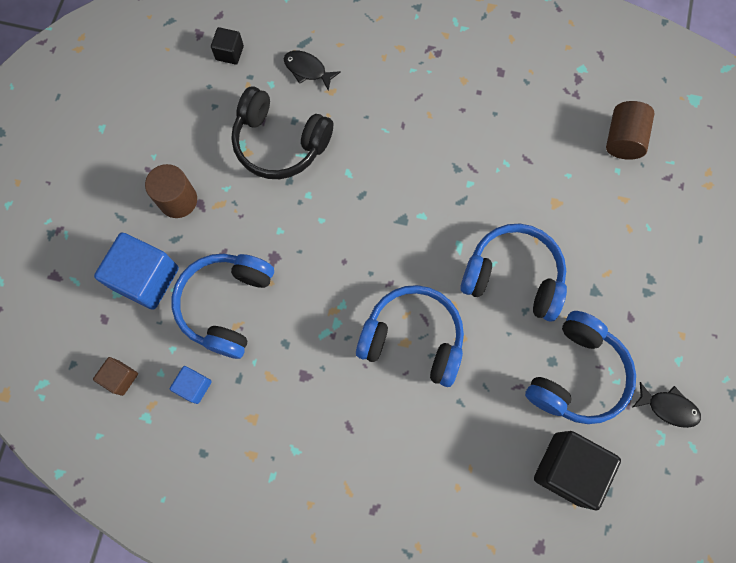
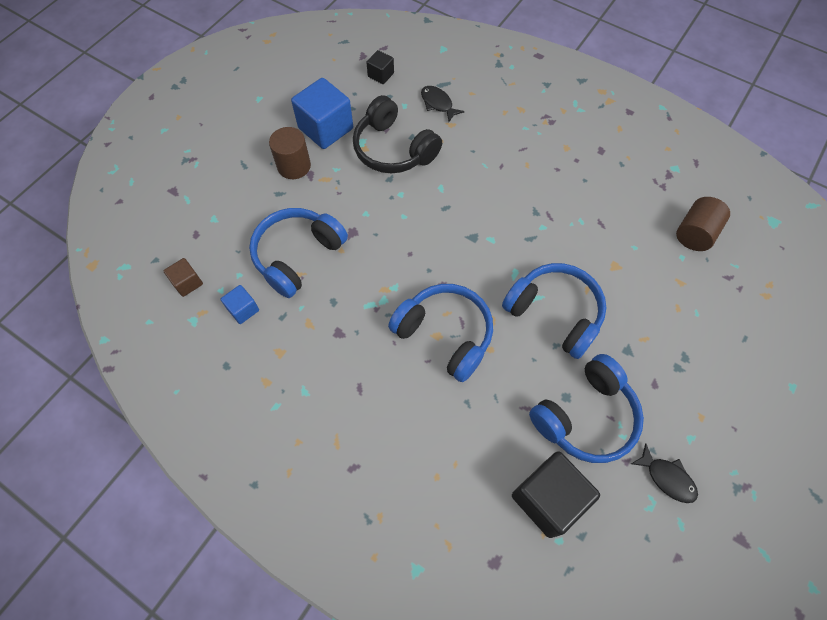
camera: 20 degrees right, 10 degrees down
blue cube [94,233,179,310] -> blue cube moved to [291,78,353,149]

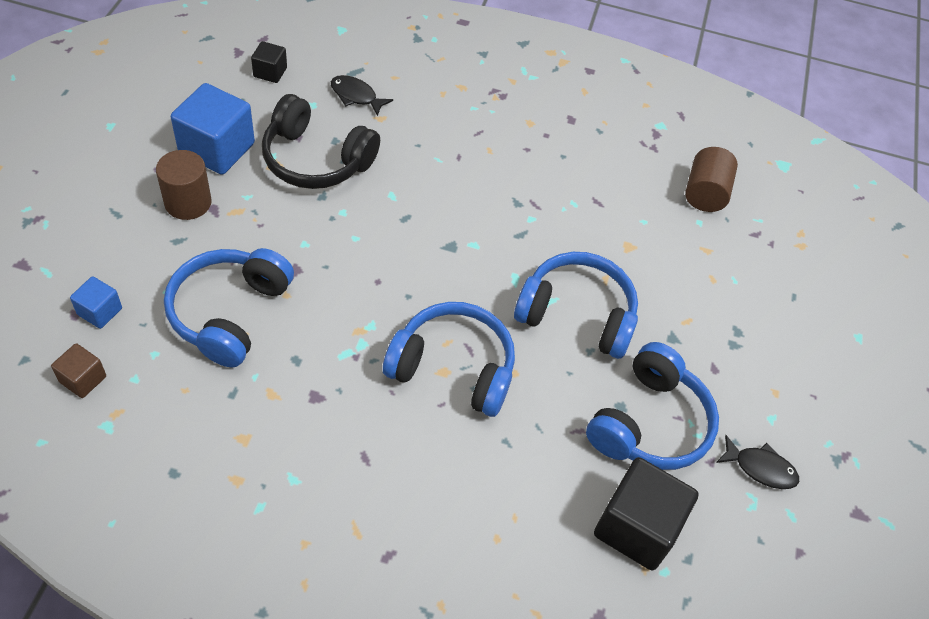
camera: 25 degrees left, 10 degrees down
blue cube [221,285,259,324] -> blue cube moved to [70,276,122,329]

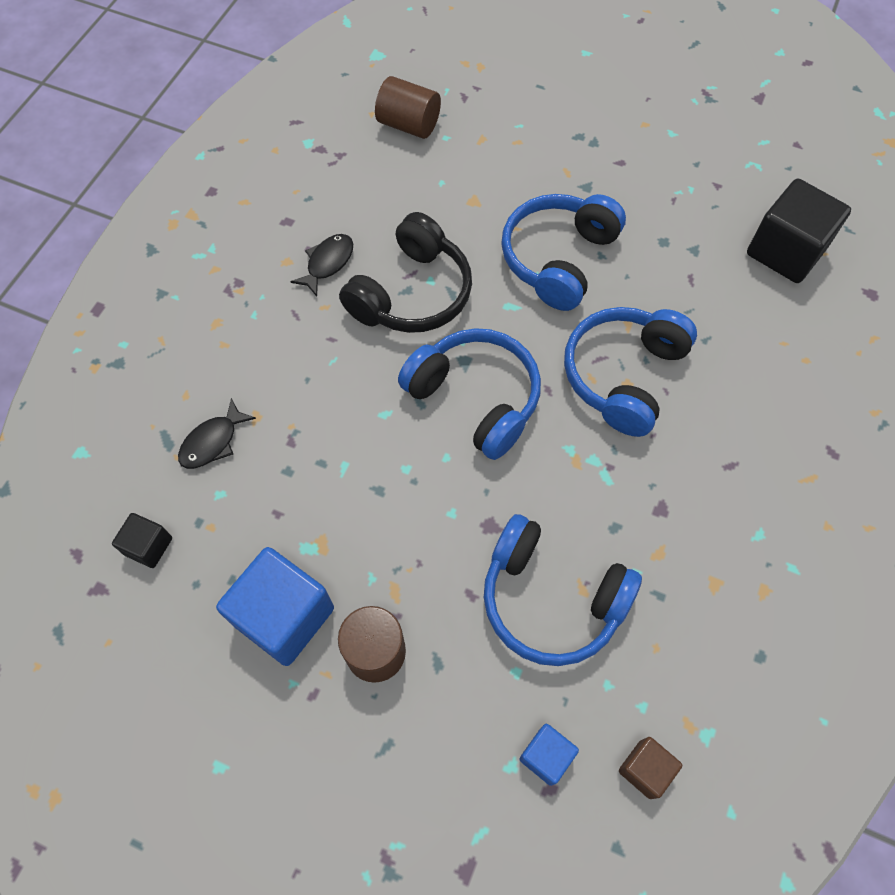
camera: 75 degrees left, 10 degrees up
black headphones [262,94,380,189] -> black headphones moved to [339,212,472,333]
blue headphones [586,342,719,470] -> blue headphones moved to [398,328,541,460]
black fish [716,435,799,489] -> black fish moved to [290,234,353,297]

